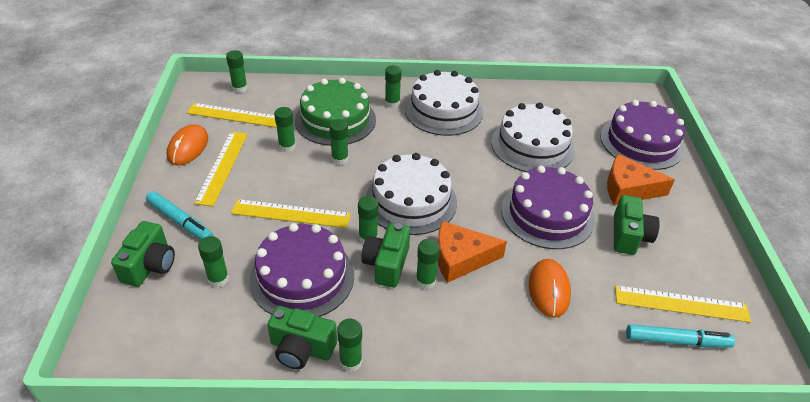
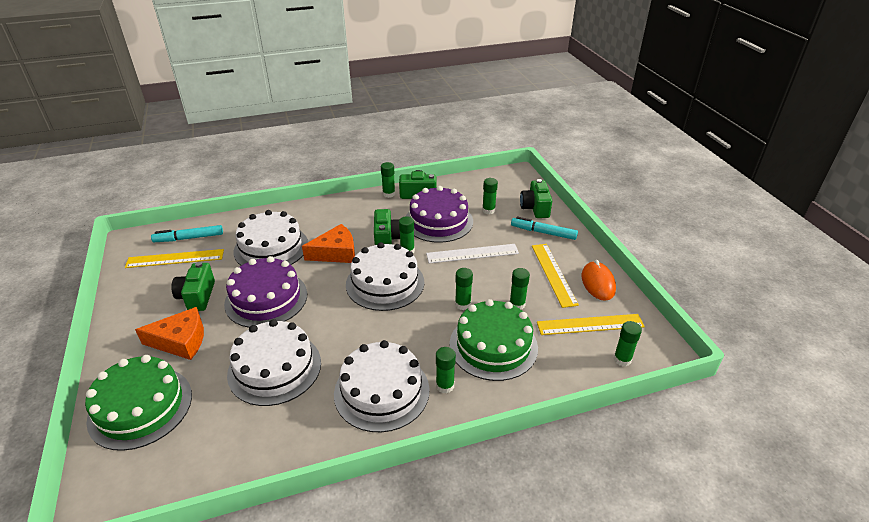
camera: 165 degrees right, 5 degrees down
yellow ruler [231,199,351,228] -> white ruler [426,244,519,263]
green glue stick [416,239,440,289] -> none
orange mouse [529,259,571,318] -> white cake [234,210,308,265]
purple cake [600,100,685,170] -> green cake [85,355,192,451]

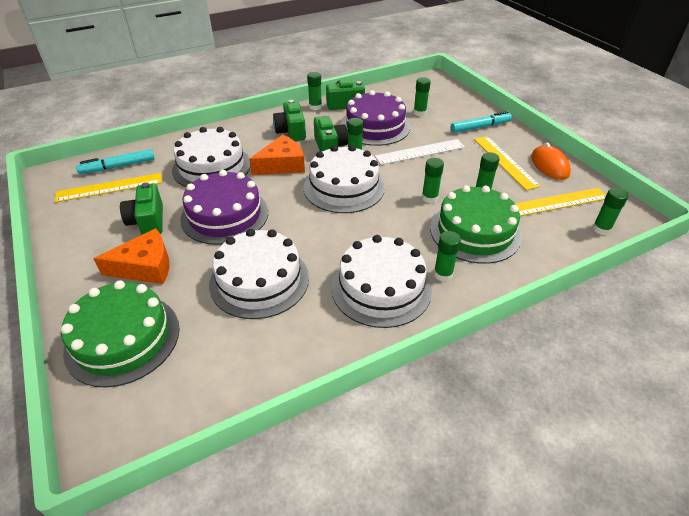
camera: 10 degrees left, 5 degrees up
turquoise marker [511,216,578,240] -> turquoise marker turned 150 degrees clockwise [451,111,512,133]
green camera [520,179,552,218] -> green camera moved to [273,100,306,141]

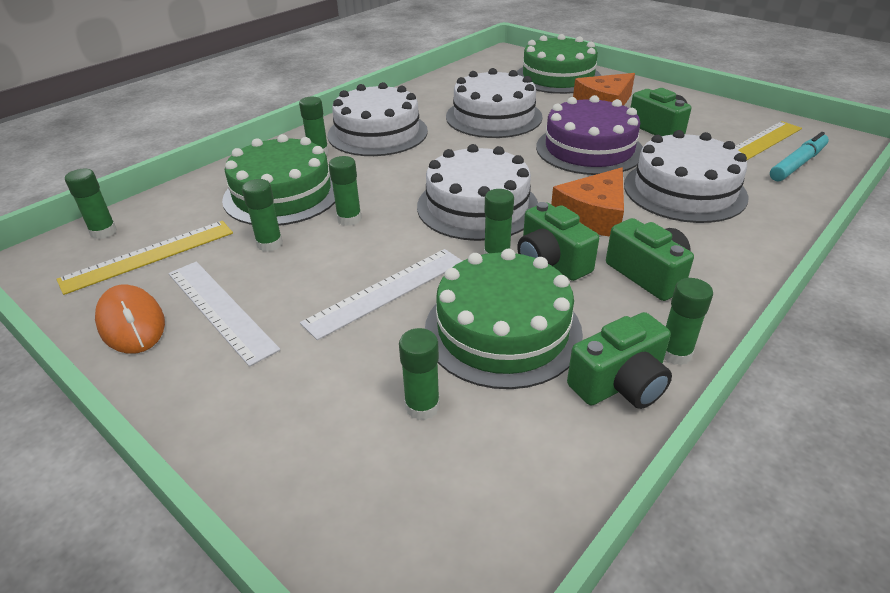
camera: 160 degrees right, 5 degrees down
purple cake [341,90,410,146] -> green cake [425,249,583,389]
turquoise marker [451,111,512,133] -> none
yellow ruler [474,136,541,190] -> white ruler [168,262,280,367]

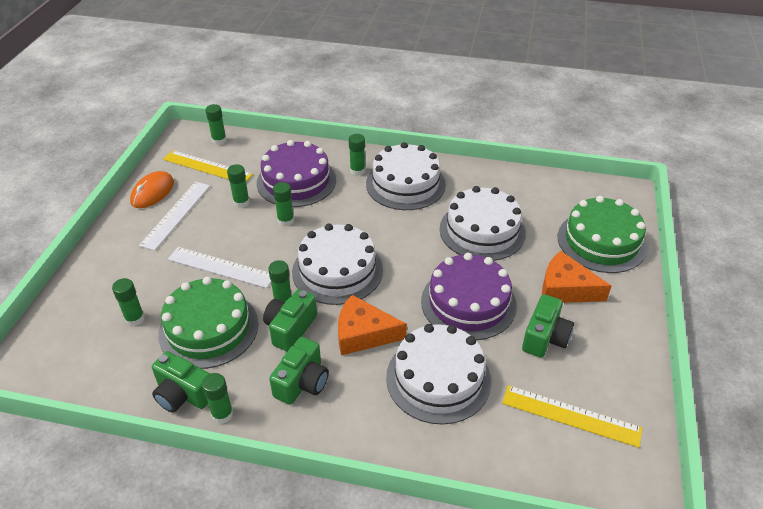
camera: 60 degrees right, 5 degrees up
green cake [222,134,335,226] -> purple cake [257,140,336,207]
turquoise marker [770,132,829,181] -> none

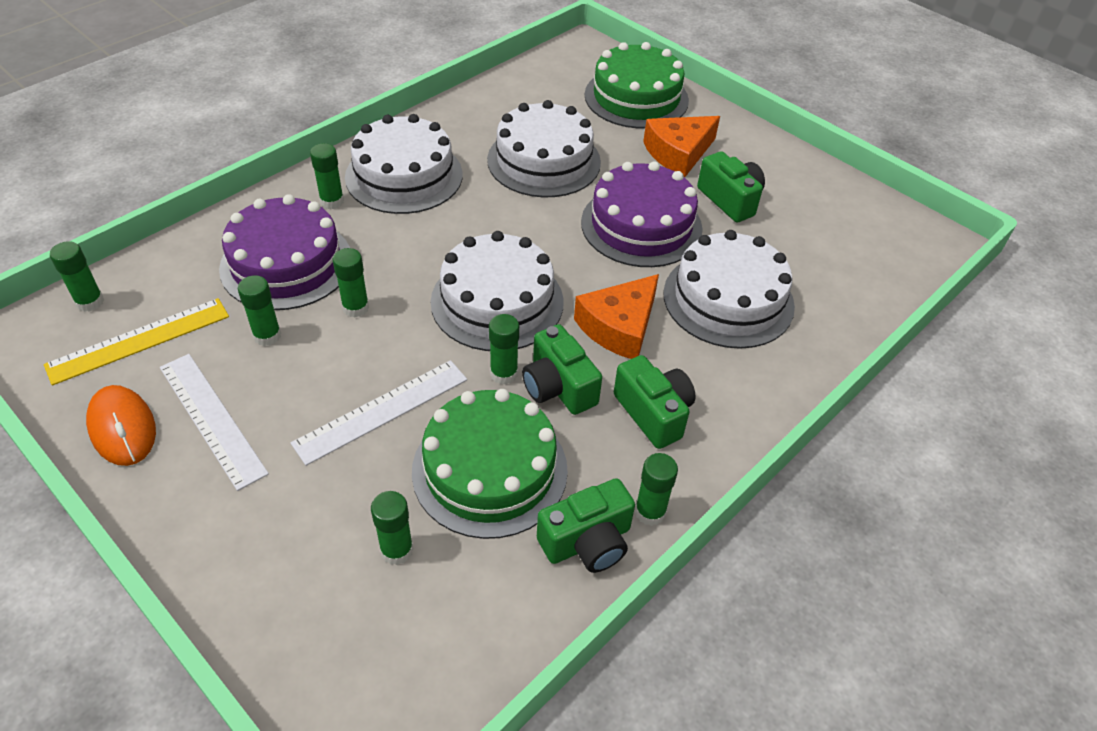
camera: 60 degrees left, 5 degrees up
yellow ruler [502,385,642,448] -> none

